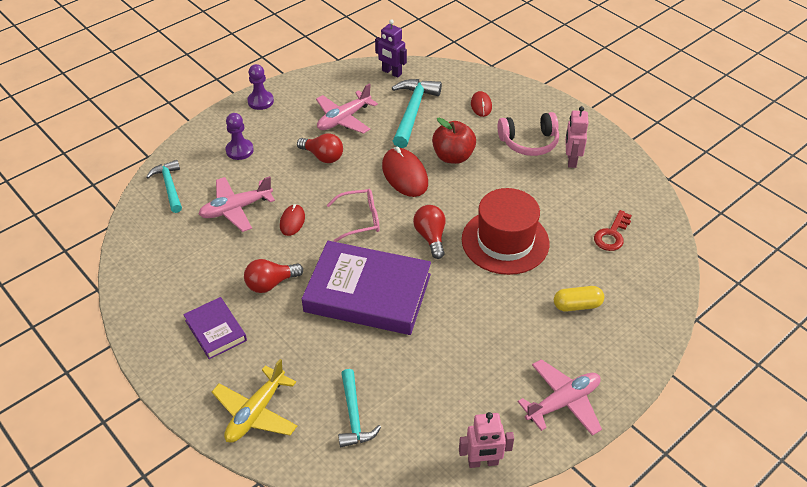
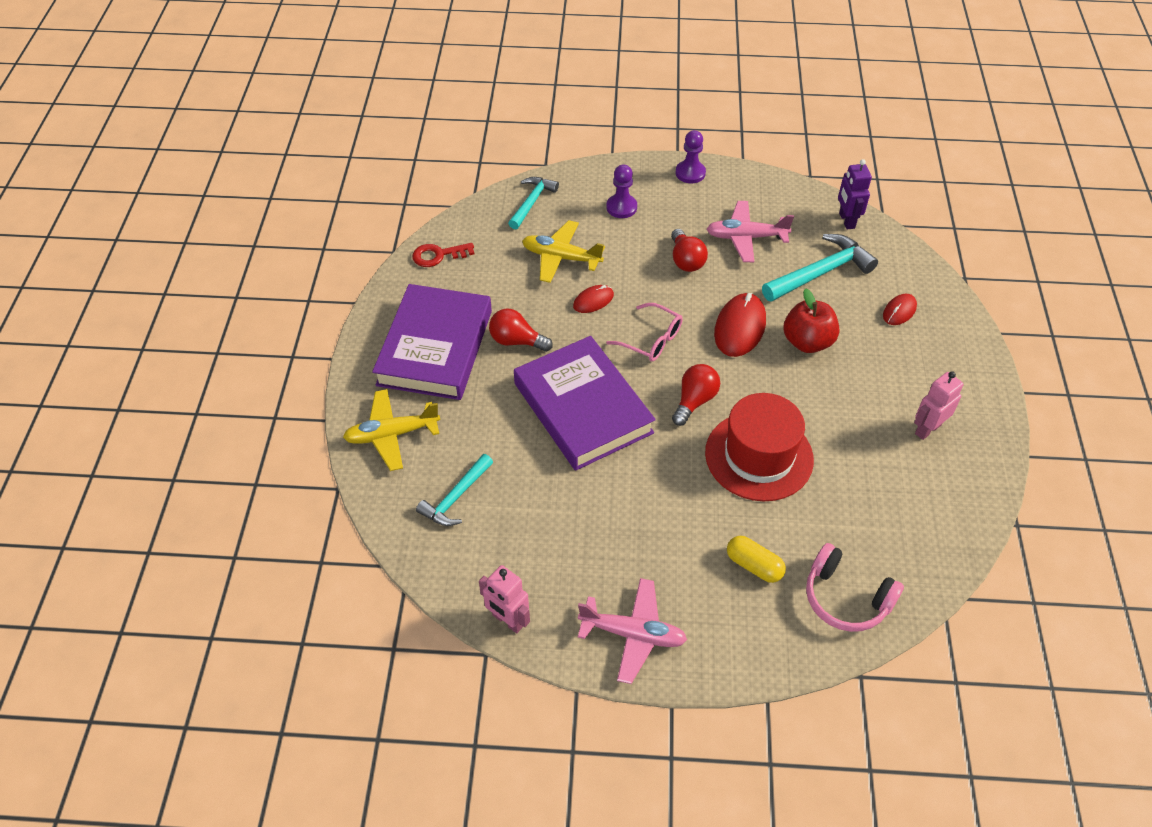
camera: 45 degrees right, 5 degrees up
purple book [183,297,247,359] -> purple book [372,284,492,400], size x2.00
pink plane [198,176,275,232] -> yellow plane [522,220,605,283]
pink headphones [498,112,559,156] -> pink headphones moved to [806,543,904,632]
red key [594,210,632,251] -> red key moved to [412,243,474,267]

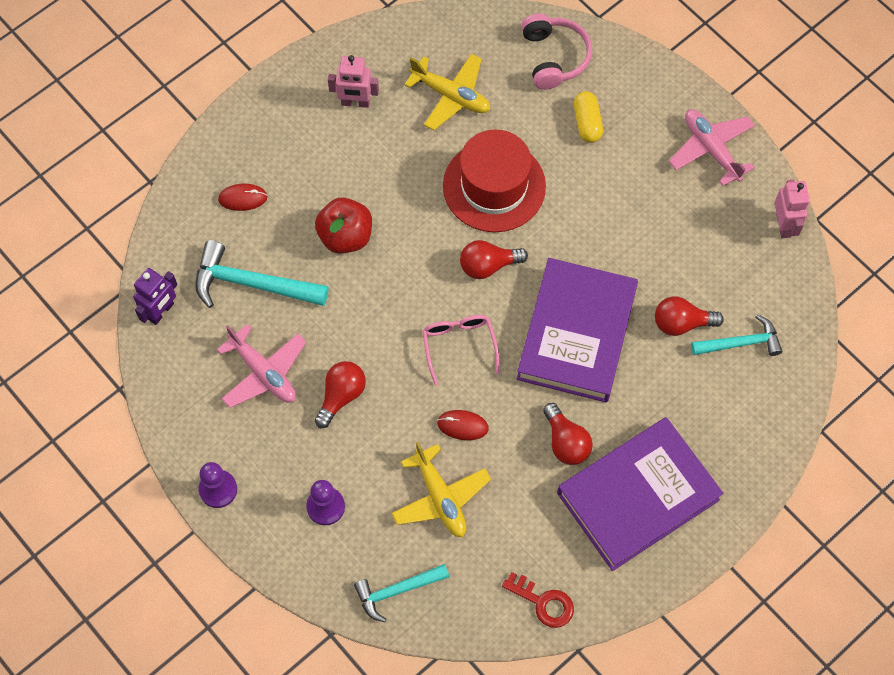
camera: 135 degrees left, 15 degrees up
yellow plane [343,389,440,471] -> yellow plane moved to [404,53,490,130]
red mouse [714,293,766,357] -> none
none -> red light bulb [655,296,724,336]

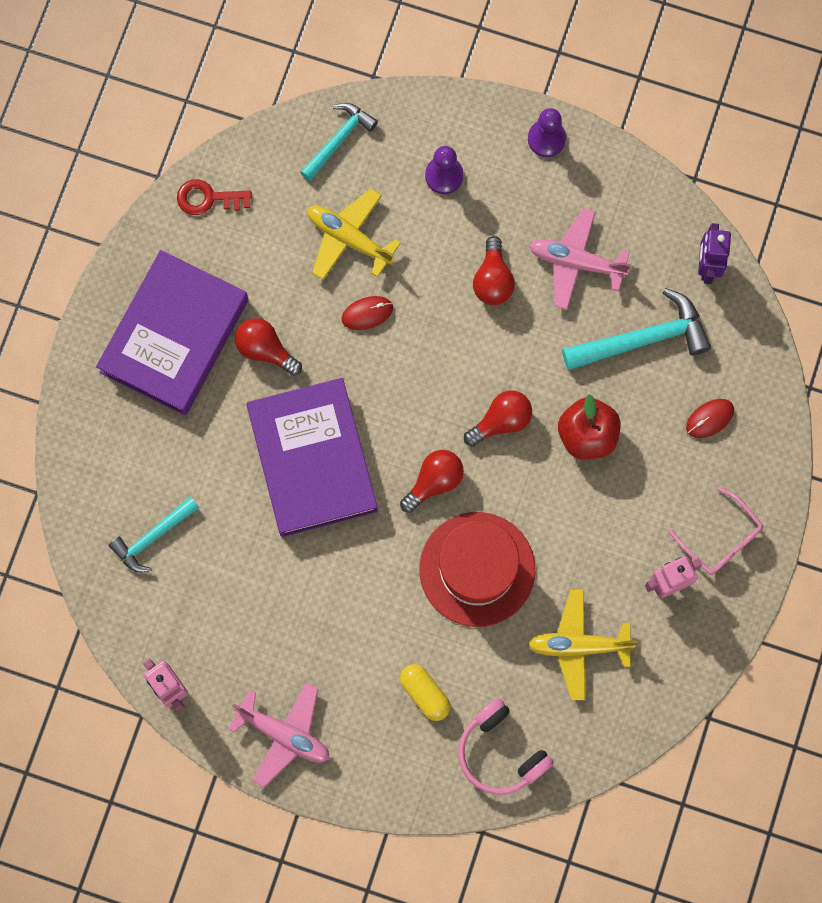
camera: 150 degrees right, 10 degrees up
pink glasses [422,315,499,386] -> pink glasses moved to [669,487,763,575]
red light bulb [655,296,724,336] -> red light bulb moved to [464,391,532,447]

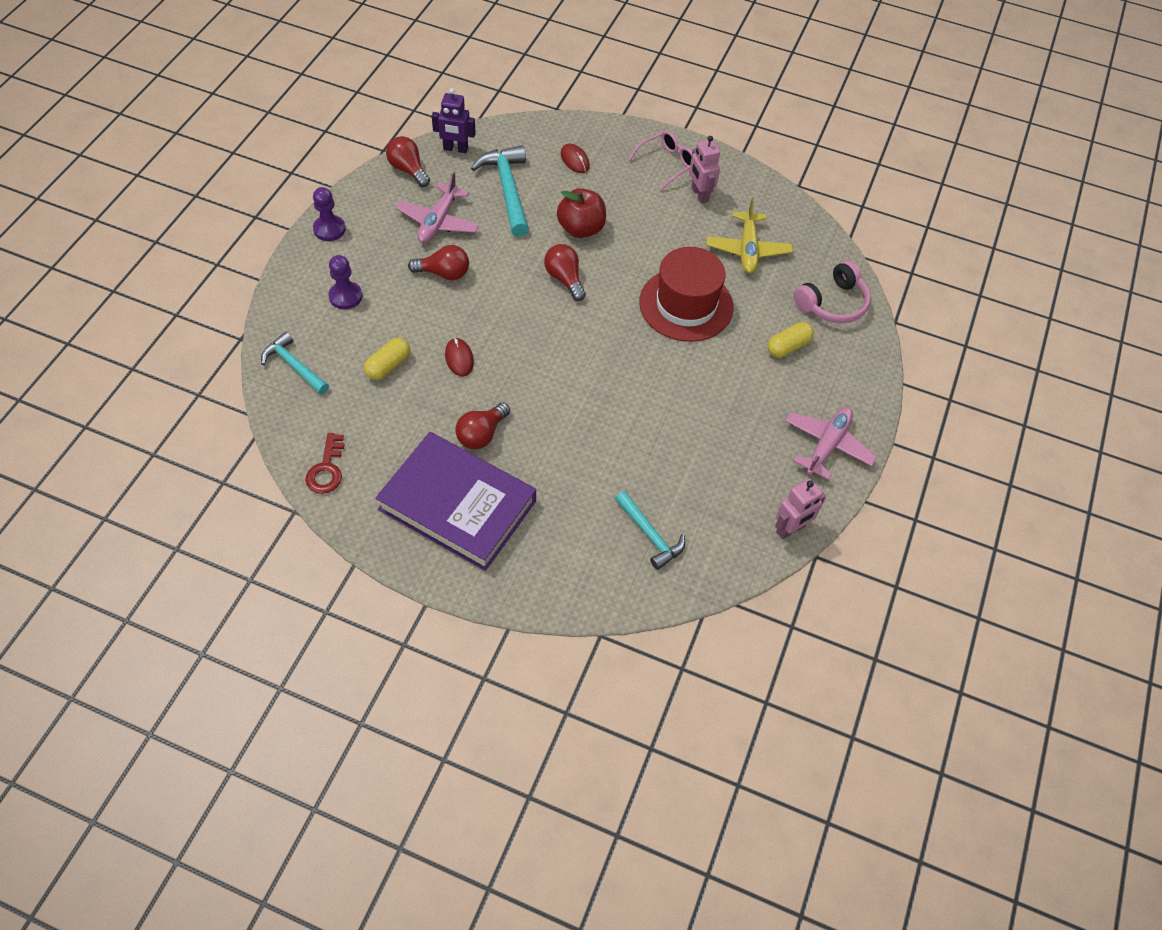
camera: 90 degrees left, 20 degrees down
purple book [246,378,378,537] -> none
yellow plane [307,189,401,280] -> yellow capsule [364,338,410,380]
red light bulb [400,450,464,513] -> red light bulb moved to [386,136,430,187]

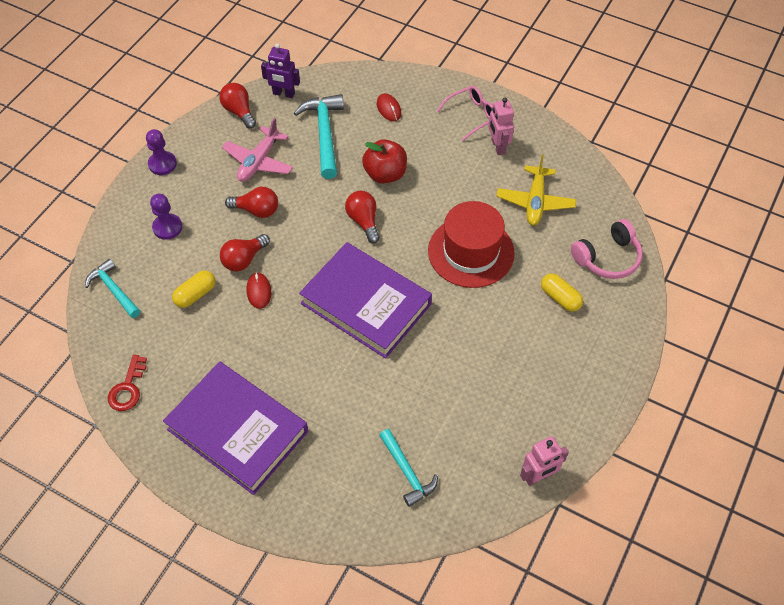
camera: 10 degrees right, 0 degrees up
red light bulb [455,403,510,449] -> red light bulb moved to [220,234,270,272]
yellow capsule [768,322,814,358] -> yellow capsule turned 75 degrees clockwise [541,273,583,312]
pink plane [785,407,877,480] -> none
none -> purple book [299,242,432,359]

